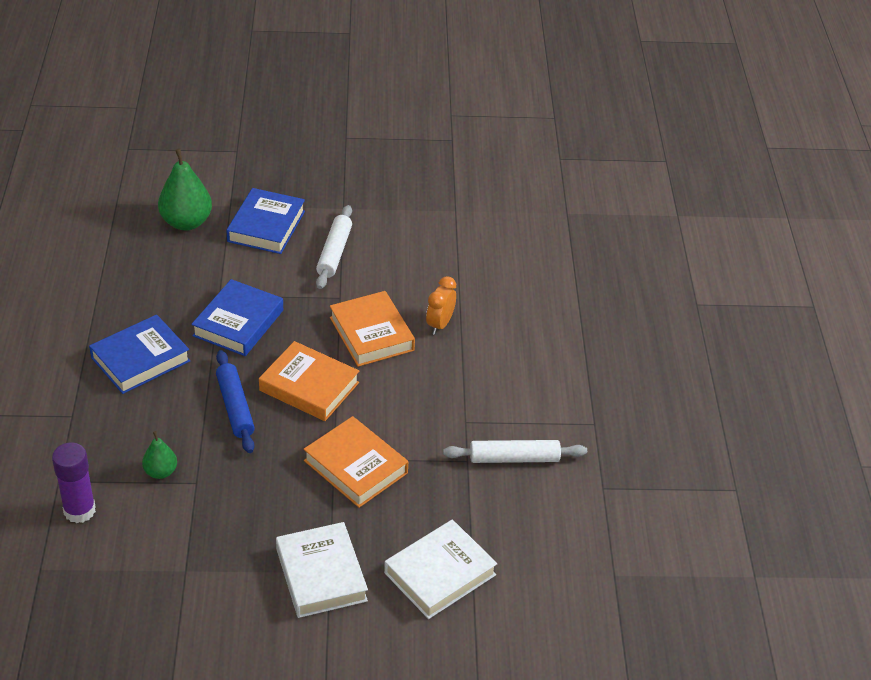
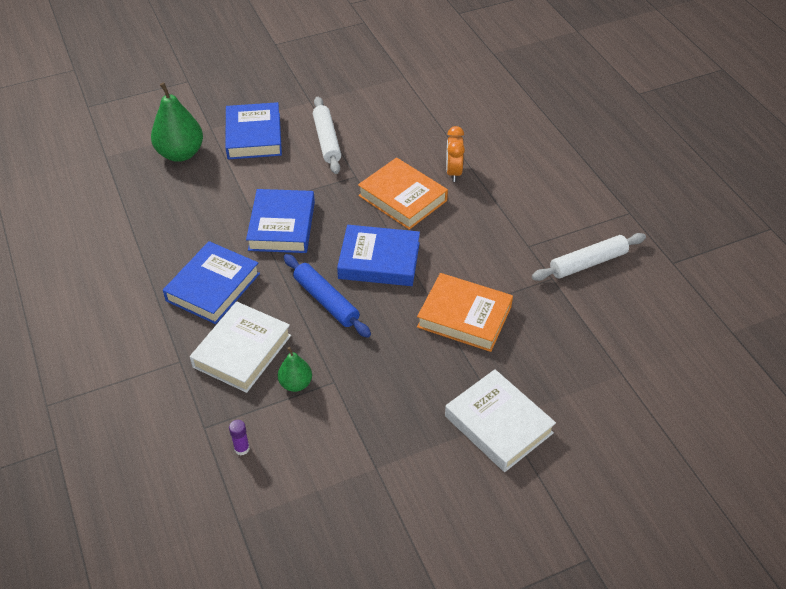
camera: 20 degrees left, 5 degrees up
purple glue stick [52,442,96,523] -> purple glue stick [229,420,250,455], size x0.48
orange book [259,341,359,421] -> blue book [337,225,420,286]
white book [384,519,497,619] -> white book moved to [190,301,291,393]

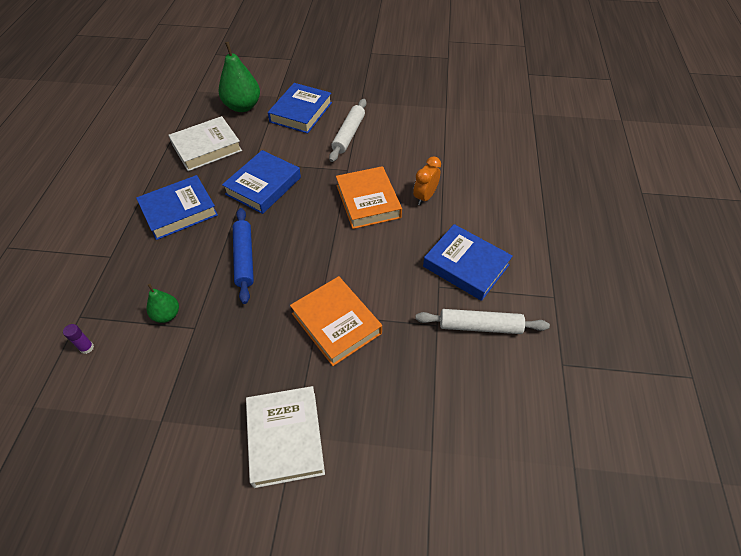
camera: 30 degrees right, 5 degrees up
white book [190,301,291,393] -> white book moved to [168,116,242,171]
blue book [337,225,420,286] -> blue book moved to [423,224,513,301]

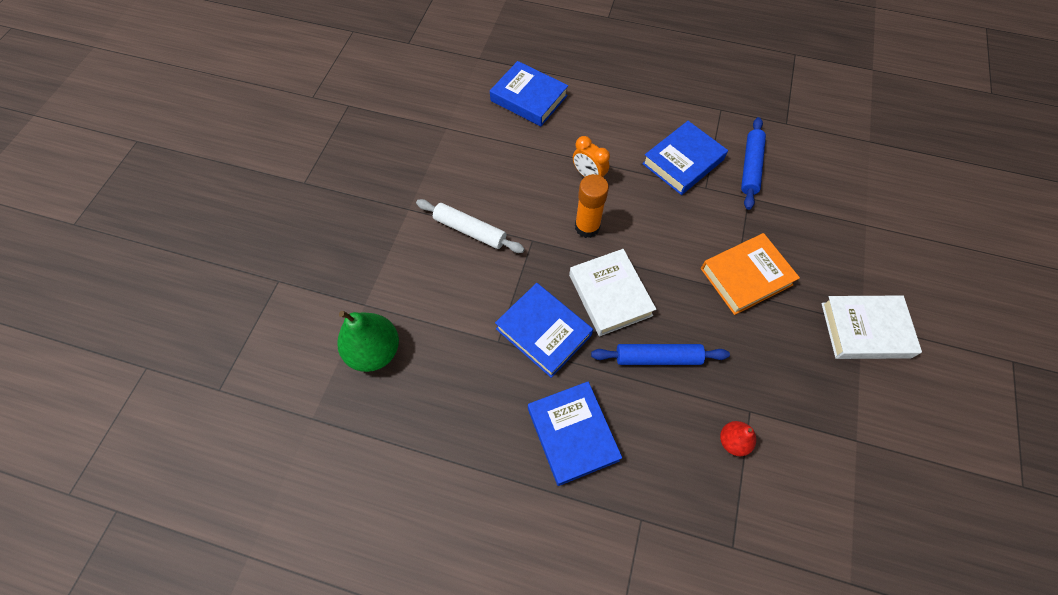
camera: 80 degrees left, 10 degrees up
purple glue stick [63,324,94,354] -> none
green pear [147,284,179,323] -> red pear [720,421,756,456]
white book [168,116,242,171] -> white book moved to [569,249,656,336]
blue book [268,83,332,134] -> blue book moved to [490,61,568,126]
orange book [336,166,402,229] -> orange glue stick [575,174,609,238]
white rolling pin [416,309,550,334] -> blue rolling pin [741,117,766,210]

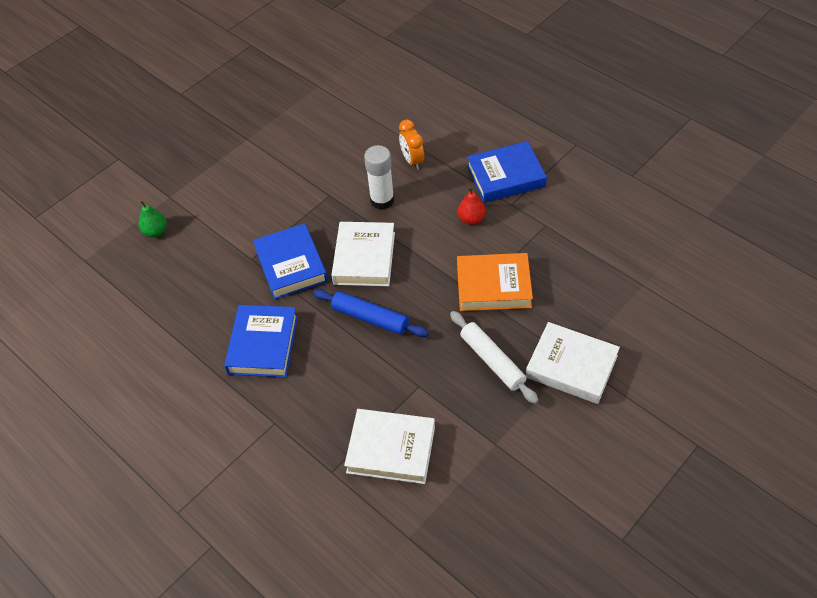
camera: 30 degrees right, 10 degrees down
green pear [337,311,399,372] -> green pear [139,200,167,237], size x0.55
white rolling pin [416,199,525,253] -> white rolling pin moved to [450,311,538,404]
blue book [490,61,568,126] -> none
orange glue stick [575,174,609,238] -> white glue stick [364,145,394,210]
red pear [720,421,756,456] -> red pear moved to [458,187,486,225]
blue rolling pin [741,117,766,210] -> none
none -> white book [344,409,435,484]

